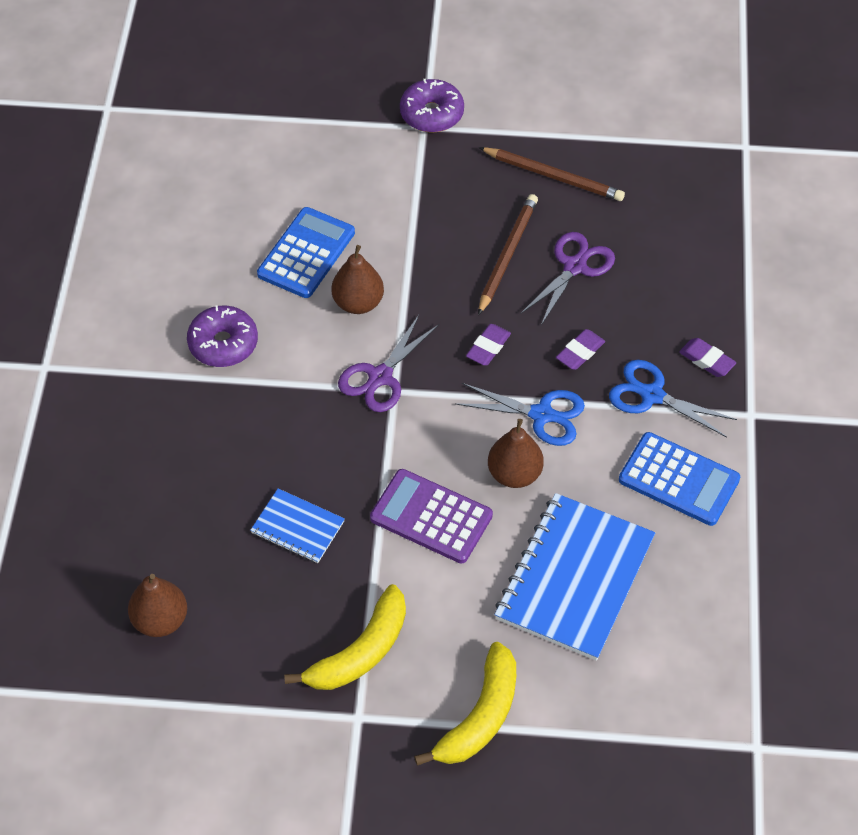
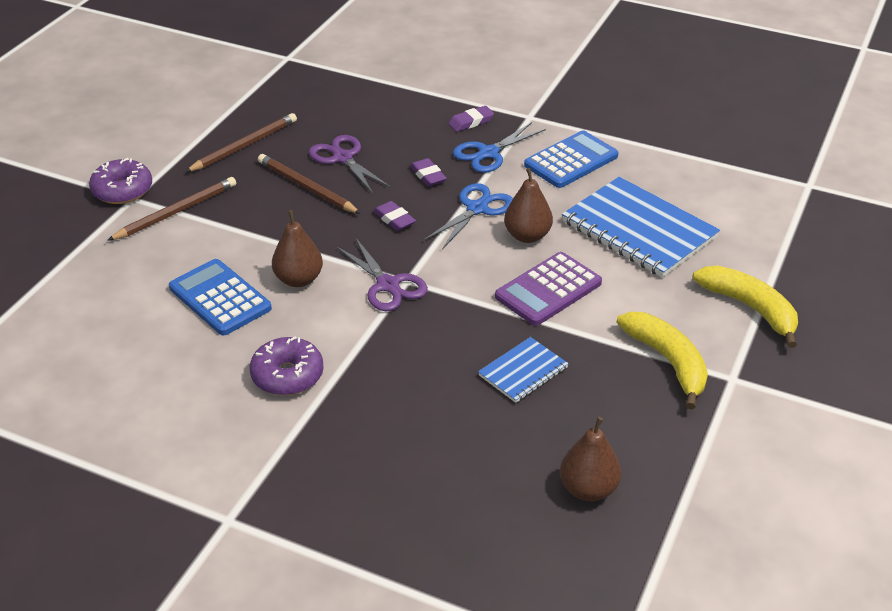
camera: 70 degrees left, 15 degrees down
none -> brown pencil [107,177,236,241]

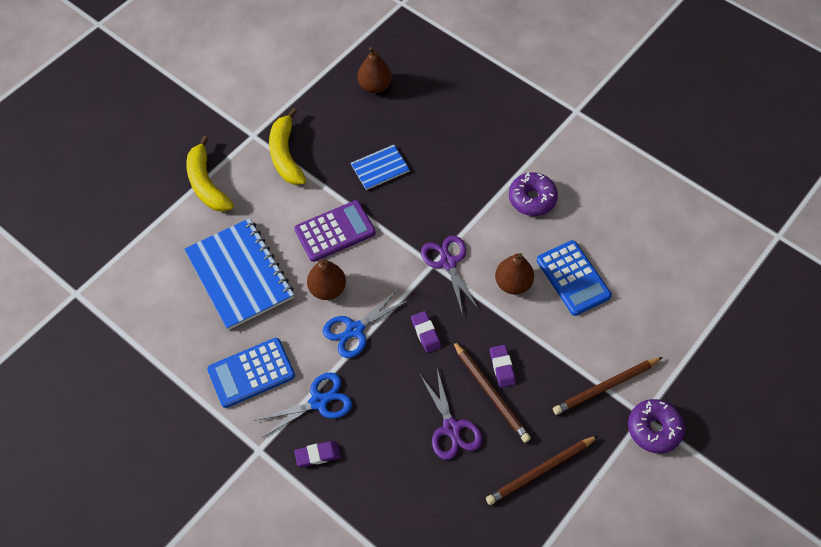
camera: 165 degrees left, 20 degrees up
purple eraser [410,158,447,186] -> purple eraser moved to [490,345,516,388]

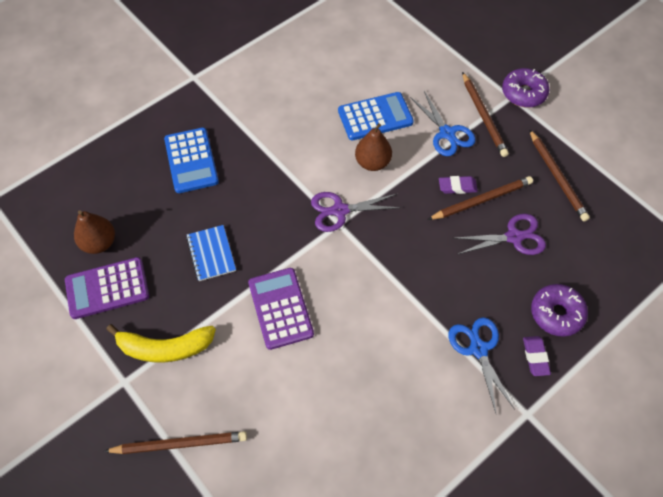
camera: 80 degrees left, 0 degrees up
blue notebook [184,218,294,330] -> none
yellow banana [186,136,234,212] -> brown pencil [104,431,247,454]
blue calculator [207,338,295,408] -> blue calculator moved to [164,128,219,193]
brown pear [307,259,346,300] -> none
blue scissors [323,289,409,358] -> blue scissors moved to [410,91,476,156]
purple eraser [411,311,441,353] -> none
purple donut [509,172,558,216] -> purple donut moved to [531,284,588,336]
none -> purple calculator [65,257,149,319]

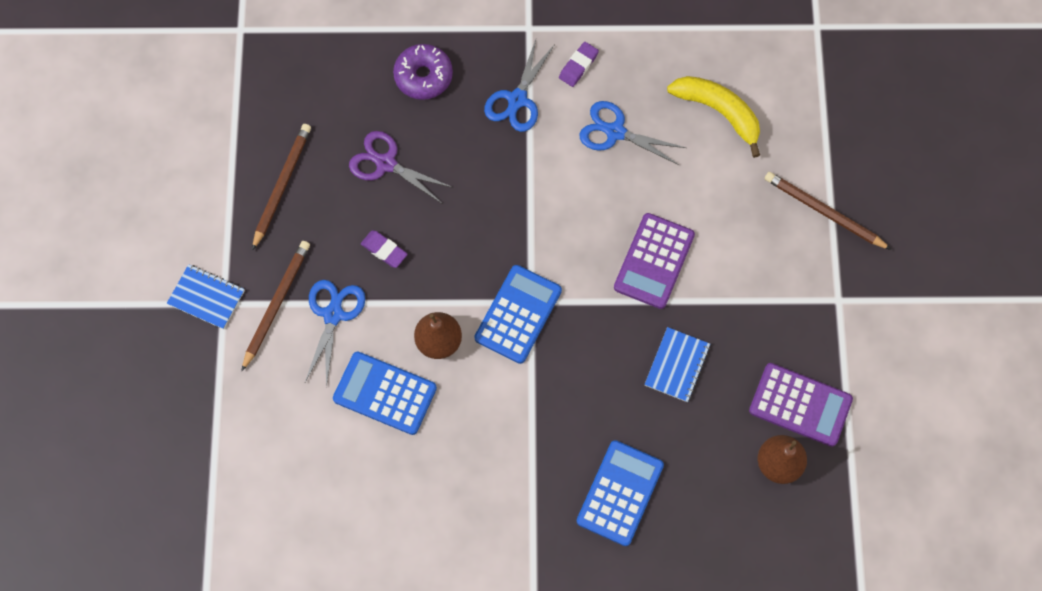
camera: 140 degrees left, 10 degrees up
yellow banana [106,324,216,362] -> yellow banana moved to [667,76,760,158]
purple scissors [311,192,401,232] -> blue calculator [474,265,562,364]
brown pencil [427,176,533,220] -> none
purple donut [502,68,549,107] -> blue notebook [167,264,245,329]
purple eraser [523,336,551,376] -> purple eraser moved to [559,42,599,87]
none -> blue scissors [579,101,686,165]

